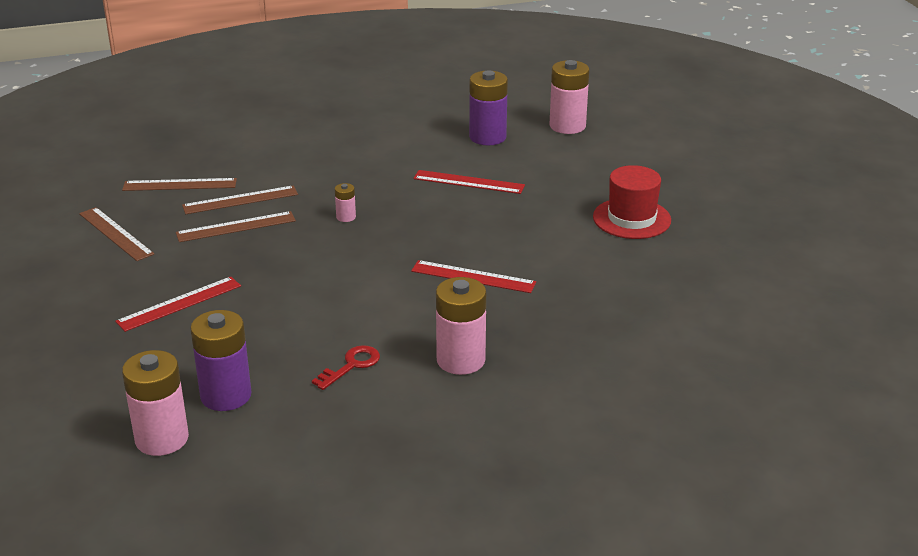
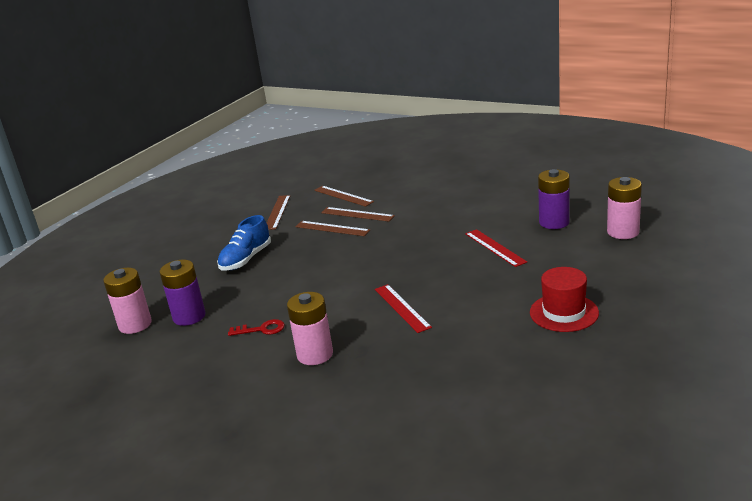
camera: 50 degrees right, 5 degrees down
red ruler [115,277,241,332] -> blue shoe [217,215,271,270]
pink battery [335,183,356,222] -> none

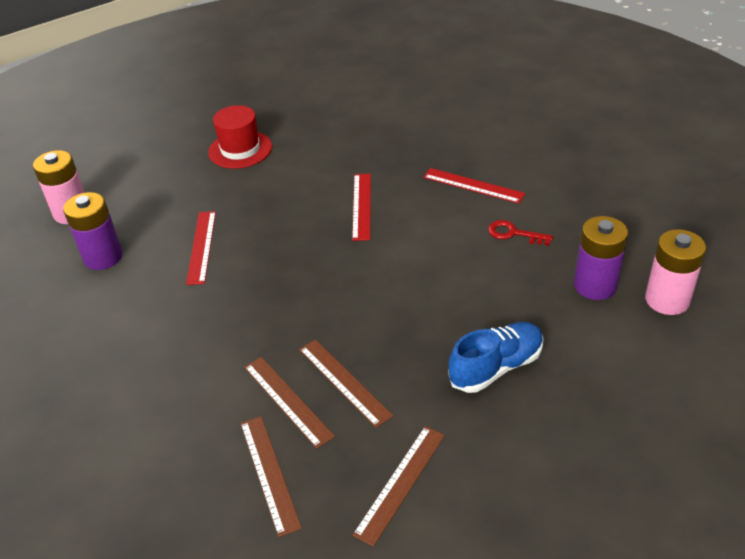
camera: 155 degrees left, 15 degrees up
pink battery [287,292,333,365] -> red ruler [423,168,525,204]

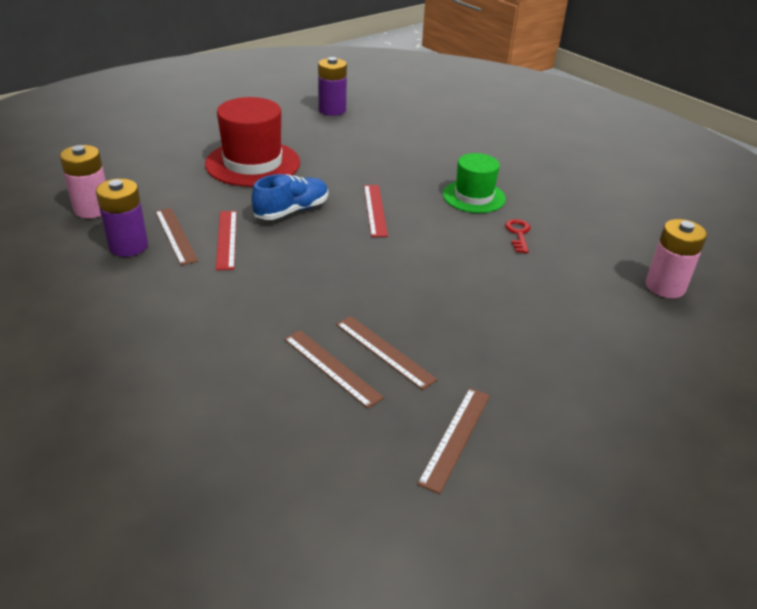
camera: 10 degrees left, 5 degrees down
red hat [208,105,272,169] -> red hat [205,97,300,187], size x1.57
brown ruler [240,416,302,537] -> brown ruler moved to [155,208,198,265]
red ruler [423,168,525,204] -> green hat [443,153,506,213]
blue shoe [448,322,544,393] -> blue shoe moved to [251,174,328,220]
red key [488,220,553,246] -> red key turned 75 degrees clockwise [505,219,531,253]
purple battery [574,216,628,300] -> purple battery moved to [318,57,347,116]

